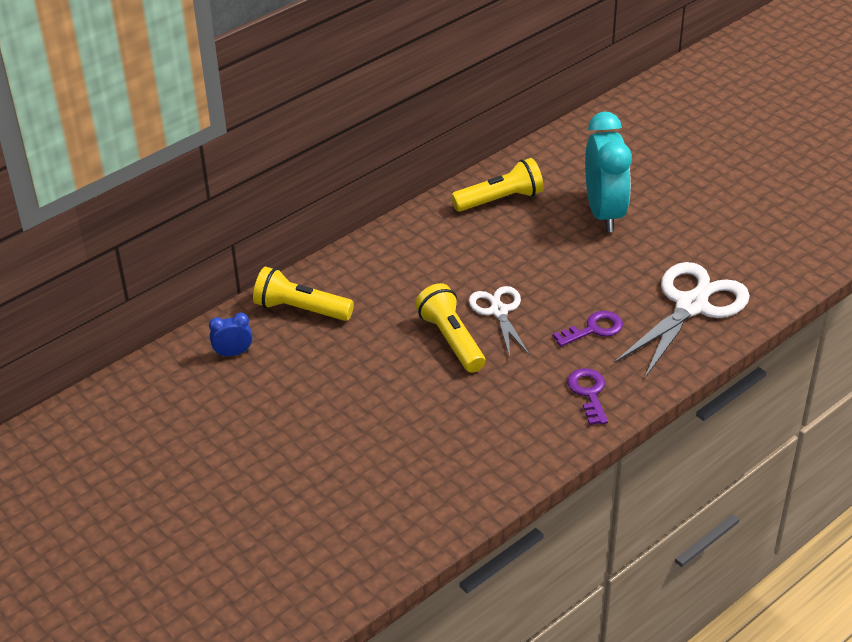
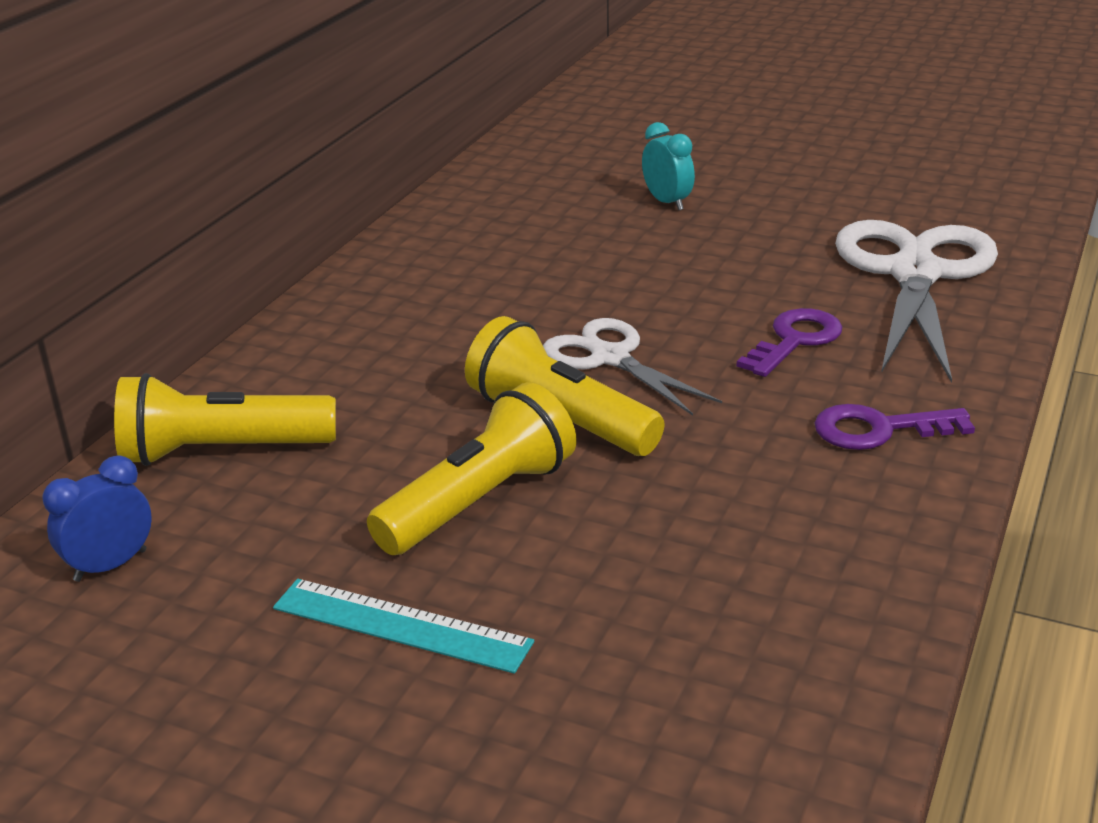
camera: 25 degrees left, 10 degrees down
yellow flashlight [451,158,544,212] -> yellow flashlight moved to [367,382,576,555]
purple key [567,368,608,425] -> purple key turned 60 degrees counterclockwise [814,404,975,450]
turquoise clock [585,112,632,232] -> turquoise clock [642,122,695,210], size x0.44
none -> turquoise ruler [273,579,534,674]

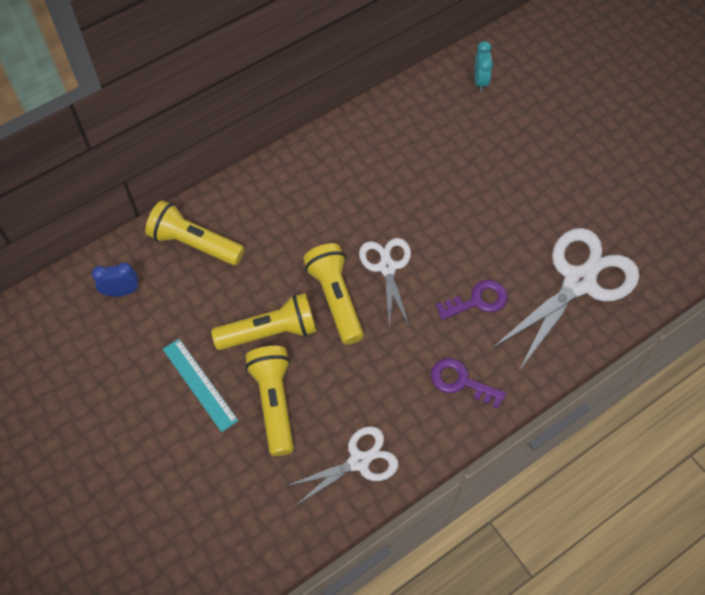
camera: 30 degrees right, 30 degrees up
turquoise clock [642,122,695,210] -> turquoise clock moved to [474,41,493,92]
none -> yellow flashlight [245,346,294,456]
none -> white scissors [286,426,398,506]

